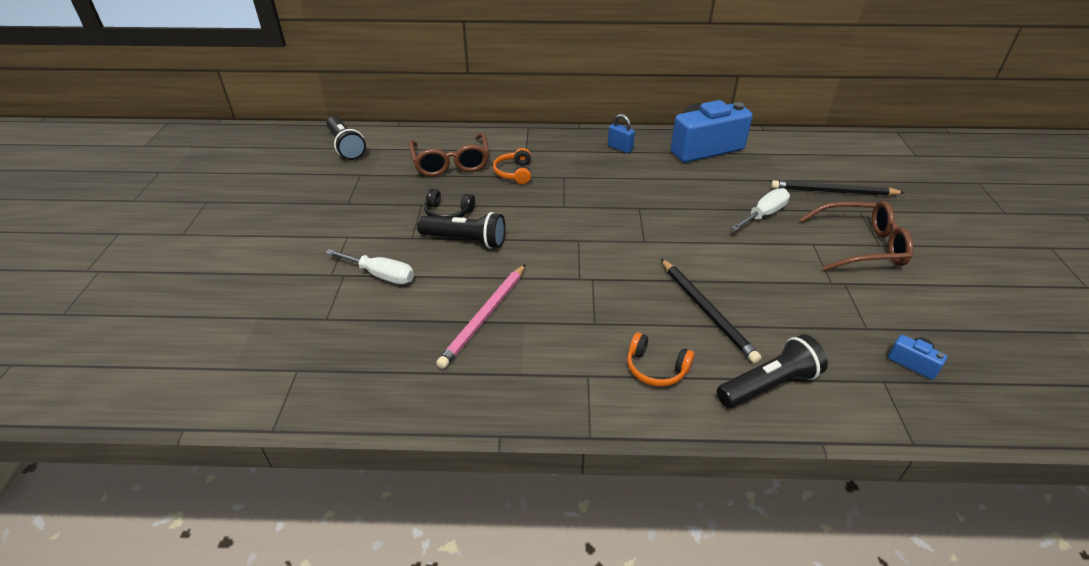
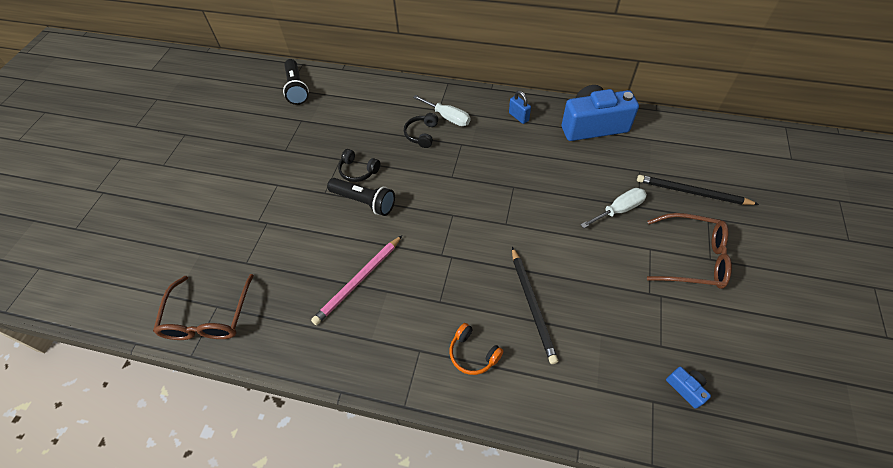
camera: 15 degrees right, 15 degrees up
white screwdriver [325,249,414,285] -> white screwdriver moved to [413,95,470,126]
brown glasses [409,133,489,176] -> brown glasses moved to [153,274,254,340]
orange headphones [493,148,531,184] -> black headphones [404,113,438,148]
black flashlight [717,334,828,408] -> none

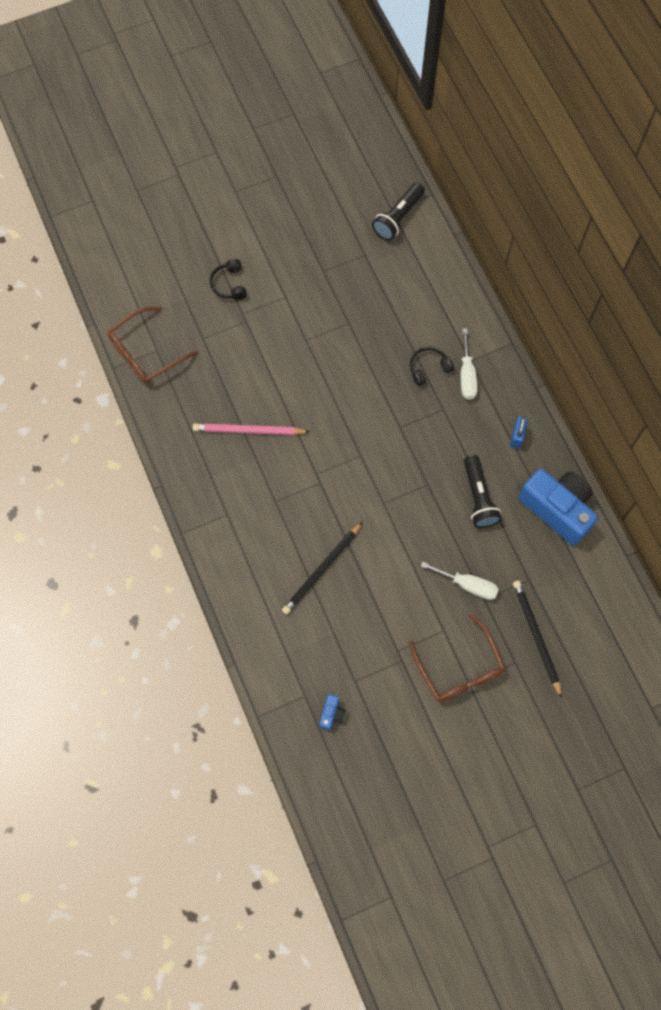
camera: 50 degrees right, 15 degrees up
black flashlight [327,178,395,216] -> black flashlight moved to [464,455,502,528]
black headphones [338,149,380,182] -> black headphones moved to [210,259,247,300]
orange headphones [450,323,503,375] -> none

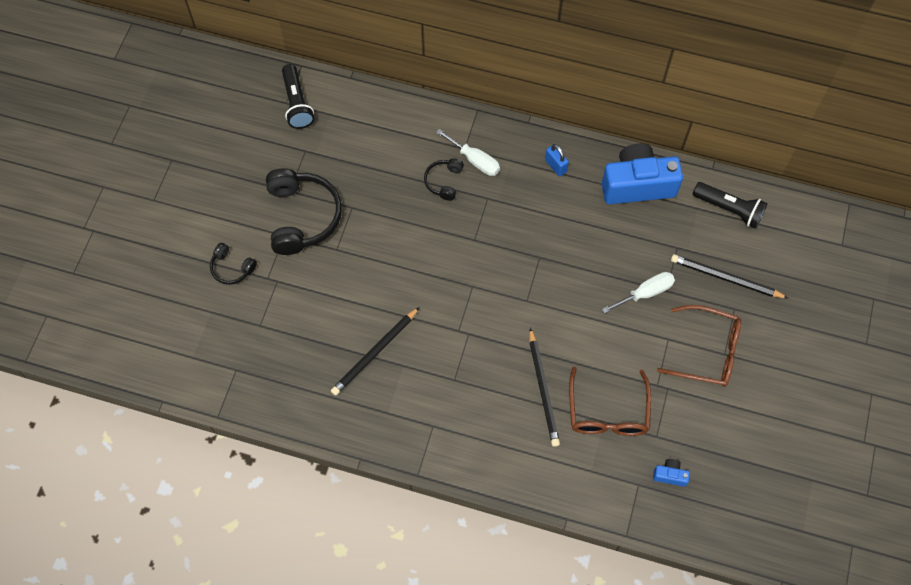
camera: 50 degrees left, 5 degrees down
brown glasses [107,307,197,384] -> brown glasses moved to [569,367,651,436]
pink pencil [193,423,310,435] -> black pencil [331,307,419,396]
blue camera [319,694,346,730] -> blue camera turned 45 degrees counterclockwise [653,459,690,487]
black flashlight [464,455,502,528] -> black flashlight moved to [693,182,767,229]
none -> black headphones [266,168,342,255]

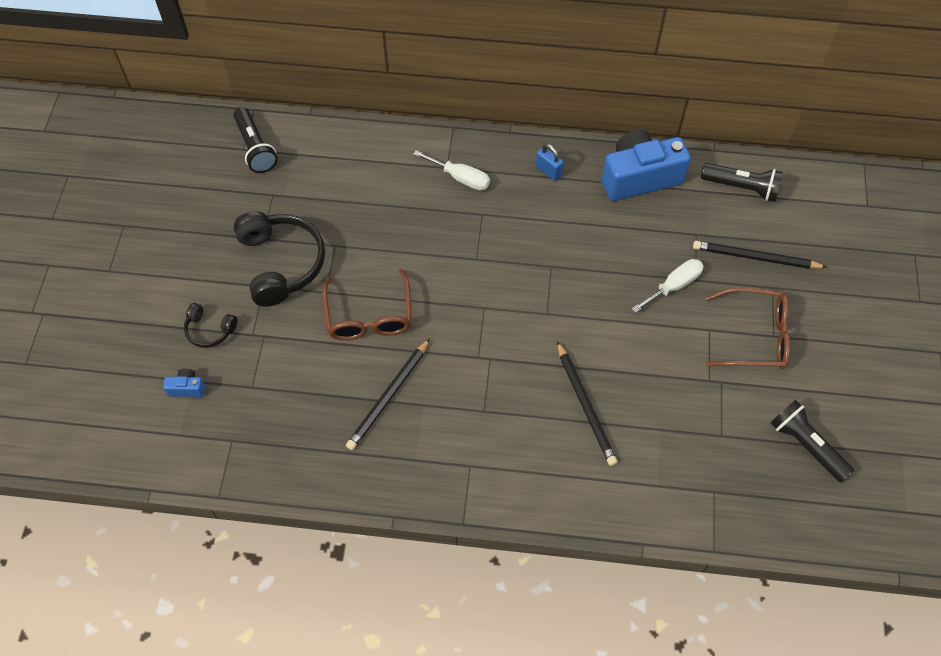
camera: 10 degrees left, 5 degrees down
black headphones [424,159,464,201] -> none
brown glasses [569,367,651,436] -> brown glasses moved to [322,268,412,340]
blue camera [653,459,690,487] -> blue camera moved to [163,368,205,397]
none -> black flashlight [770,400,854,482]

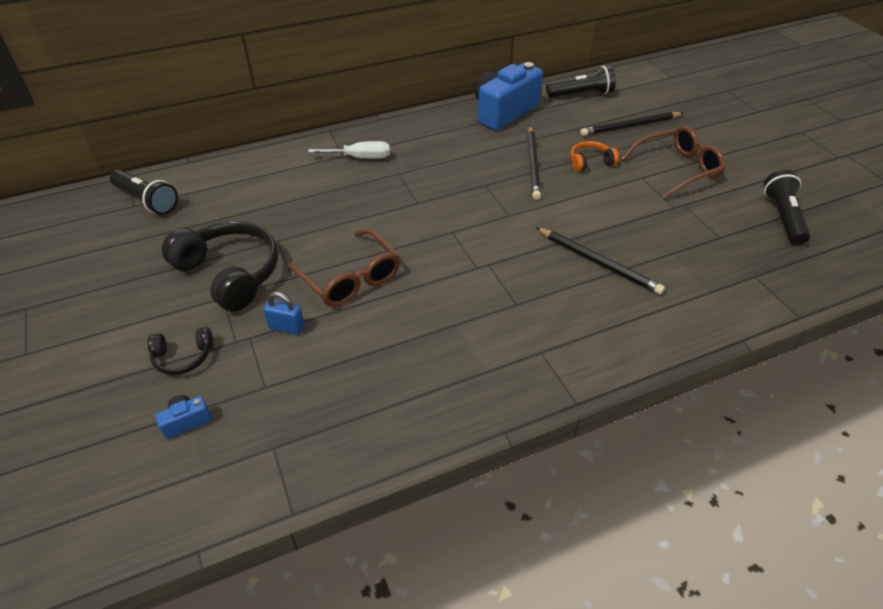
camera: 30 degrees left, 15 degrees down
black pencil [346,338,430,450] -> black pencil moved to [527,126,541,200]
blue padlock [536,144,564,181] -> blue padlock moved to [263,292,305,335]
white screwdriver [632,259,704,313] -> orange headphones [571,141,619,172]
black flashlight [770,400,854,482] -> black flashlight turned 75 degrees clockwise [764,170,810,245]

